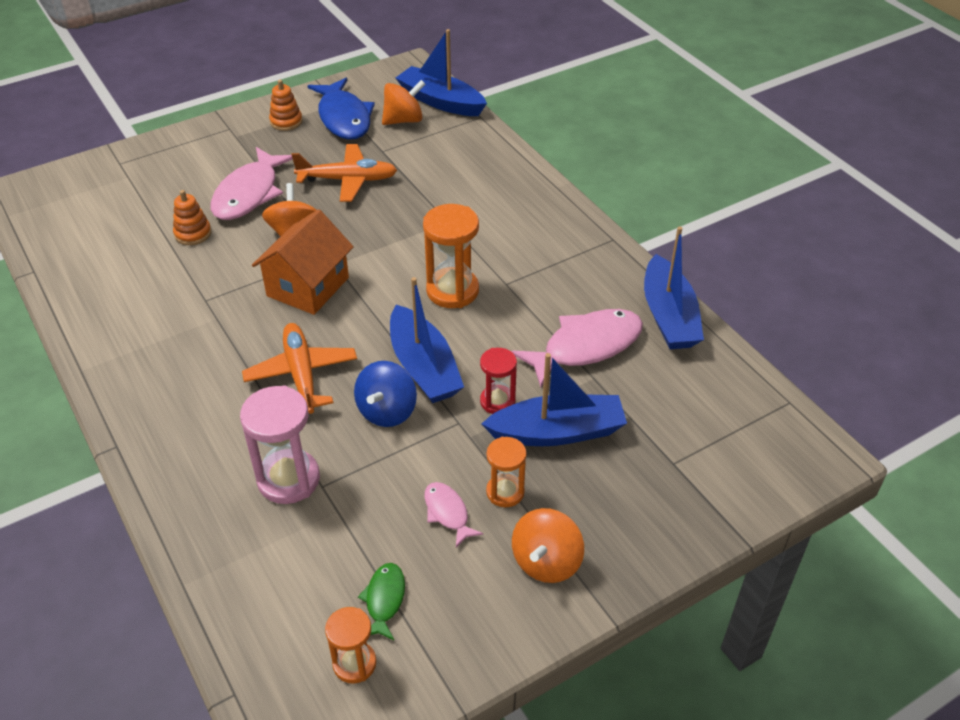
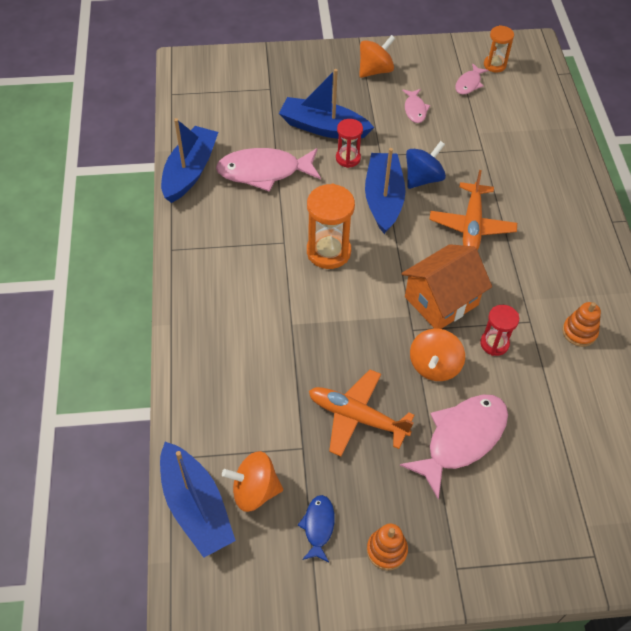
camera: 155 degrees left, 10 degrees up
orange stacking toy [173,190,211,245] -> orange stacking toy moved to [562,302,601,347]
pink hourglass [240,385,320,504] -> none
blue fish [308,78,375,140] -> blue fish [298,495,335,562], size x0.50
green fish [358,563,405,640] -> pink fish [455,63,489,95]
orange hourglass [486,437,527,507] -> none
none -> red hourglass [480,305,519,356]

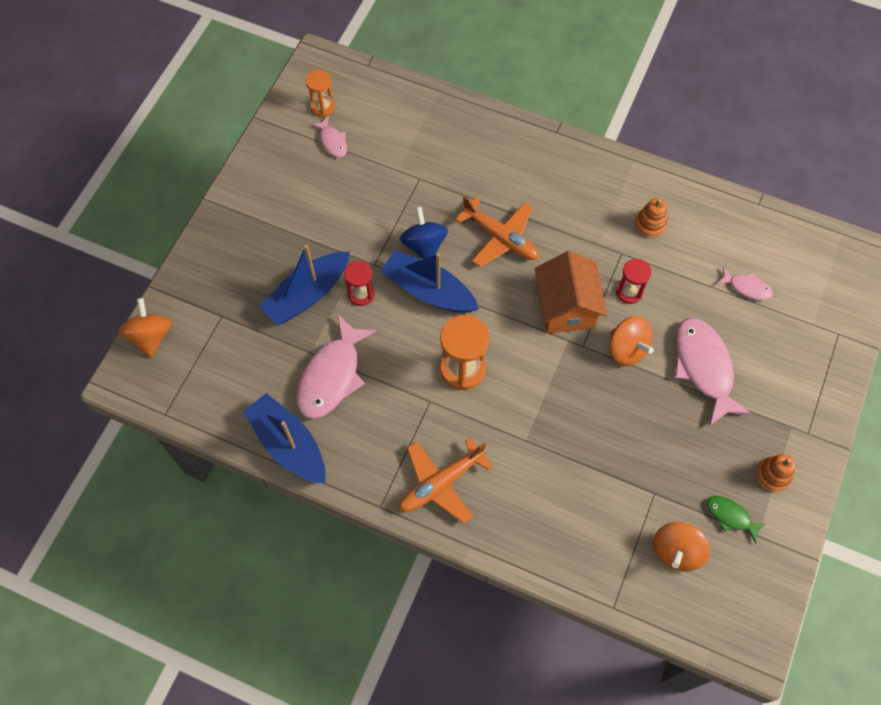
camera: 60 degrees left, 10 degrees up
blue boat [160,442,236,558] -> none
blue fish [298,495,335,562] -> green fish [707,496,767,543]
orange plane [309,369,414,457] -> orange plane moved to [399,437,493,524]
orange spinning top [359,35,395,78] -> orange spinning top moved to [119,298,172,357]
pink fish [402,89,430,123] -> pink fish moved to [716,267,773,300]

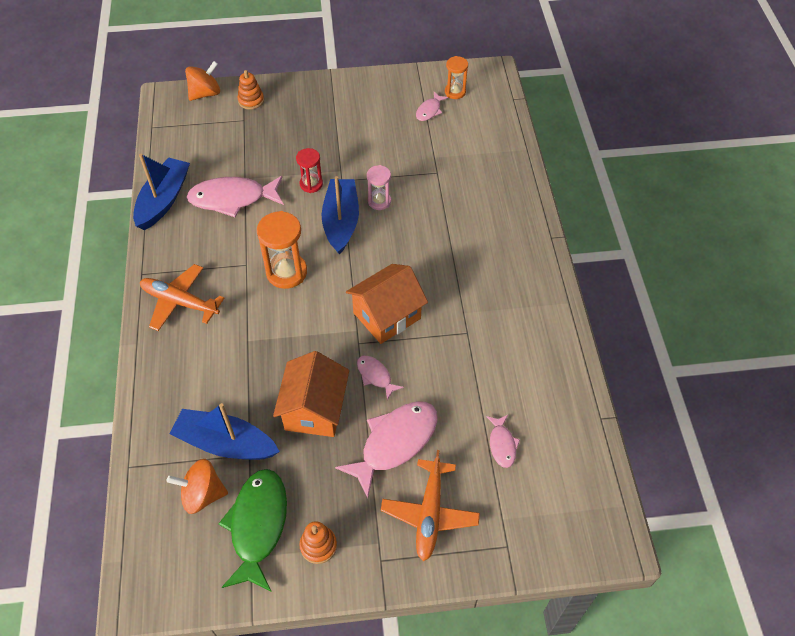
camera: 60 degrees right, 10 degrees down
blue boat [259,245,350,325] -> blue boat moved to [170,403,280,460]
blue spinning top [400,206,448,259] -> pink hourglass [367,165,391,210]
orange plane [455,196,539,267] -> orange plane moved to [381,450,480,561]
orange spinning top [610,316,654,366] -> pink fish [357,356,404,400]
red hourglass [616,259,651,304] -> none
orange stacking toy [635,198,668,238] -> orange stacking toy moved to [237,70,264,110]
green fish [707,496,767,543] -> green fish [219,469,287,592], size x2.00
none -> orange house [273,351,349,437]

